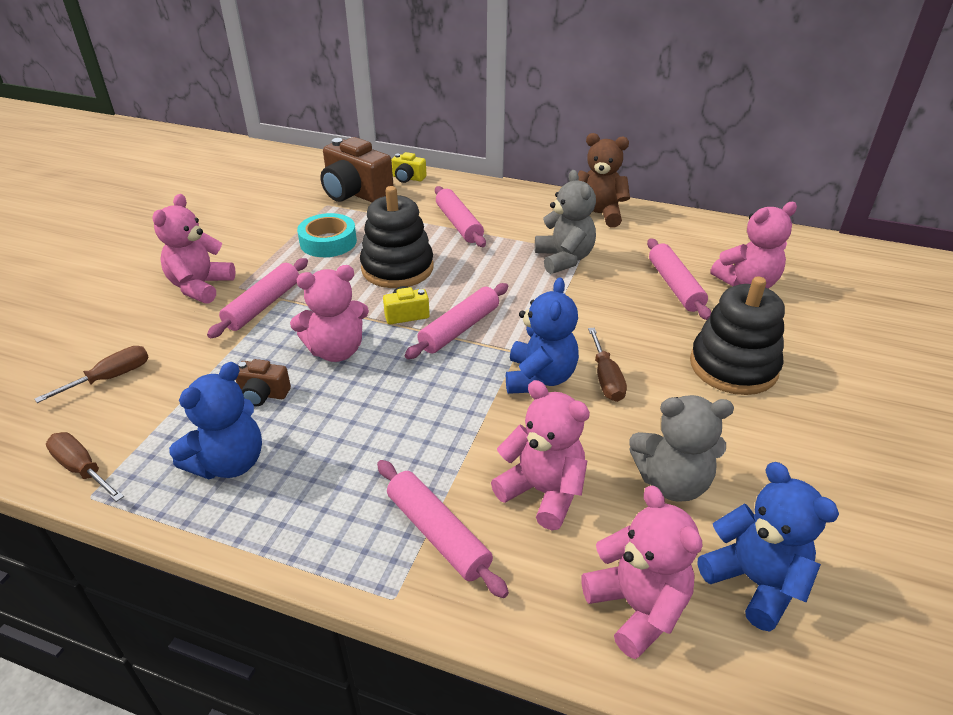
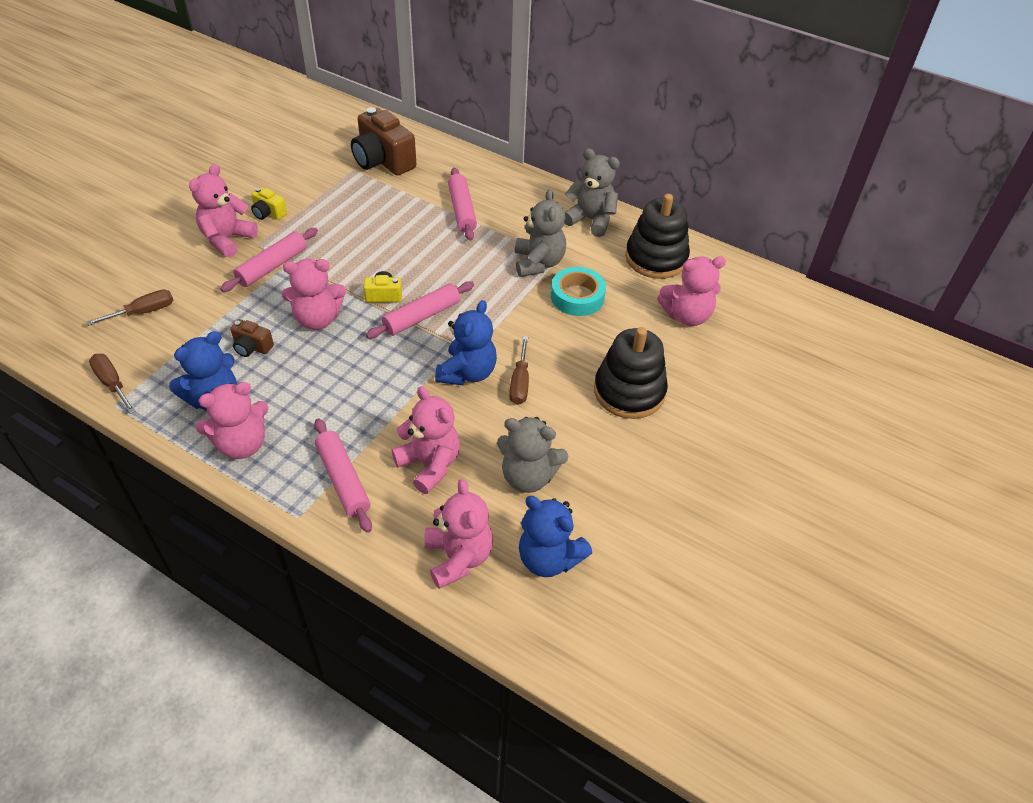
camera: 10 degrees right, 10 degrees up
turquoise tape [297,213,357,257] -> turquoise tape moved to [551,267,606,316]
black stacking toy [360,186,434,288] -> black stacking toy moved to [625,194,690,279]
yellow camera [392,152,426,183] -> yellow camera moved to [251,187,287,220]
brown teddy bear [578,133,630,227] -> grey teddy bear [565,148,620,237]
pink rolling pin [647,238,711,320] -> none
blue teddy bear [698,462,839,631] -> blue teddy bear turned 150 degrees clockwise [519,496,592,577]
none -> pink teddy bear [196,382,269,459]

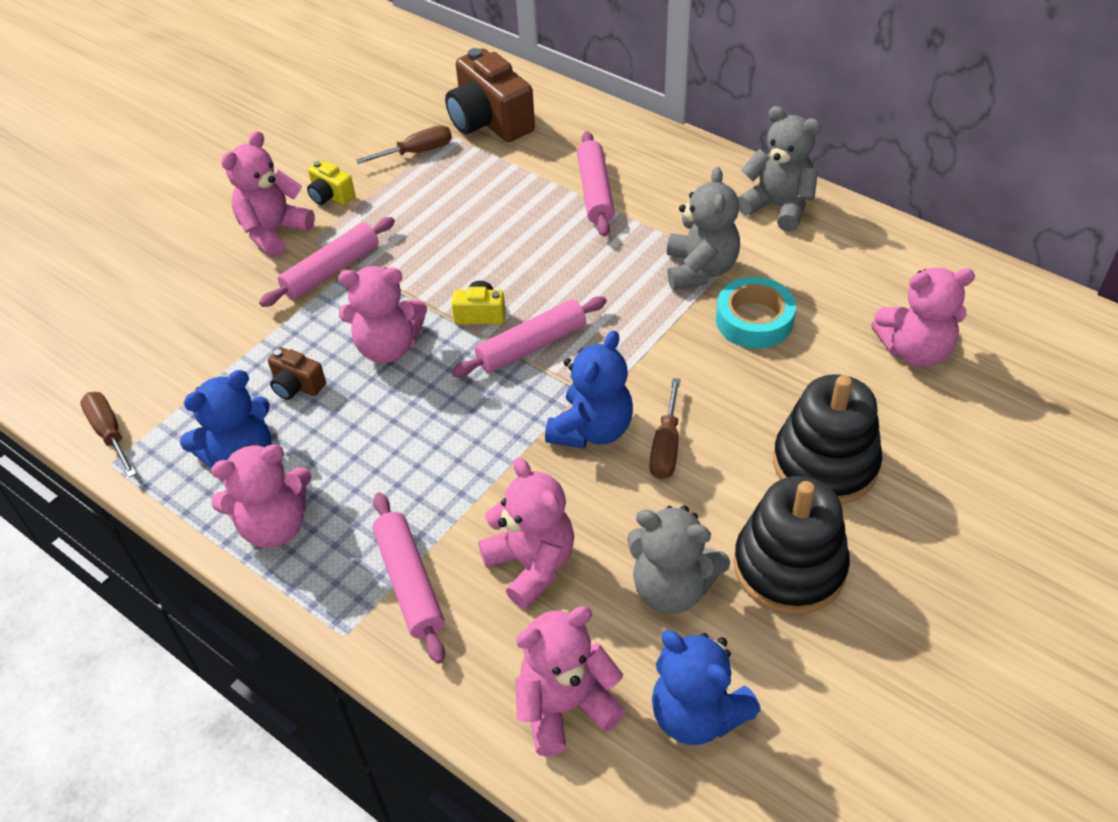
camera: 10 degrees right, 0 degrees up
brown screwdriver [86,290,174,326] -> brown screwdriver moved to [356,125,452,164]
pink teddy bear [424,479,493,589] -> pink teddy bear turned 105 degrees counterclockwise [515,606,626,756]
black stacking toy [625,194,690,279] -> black stacking toy moved to [734,476,850,614]

